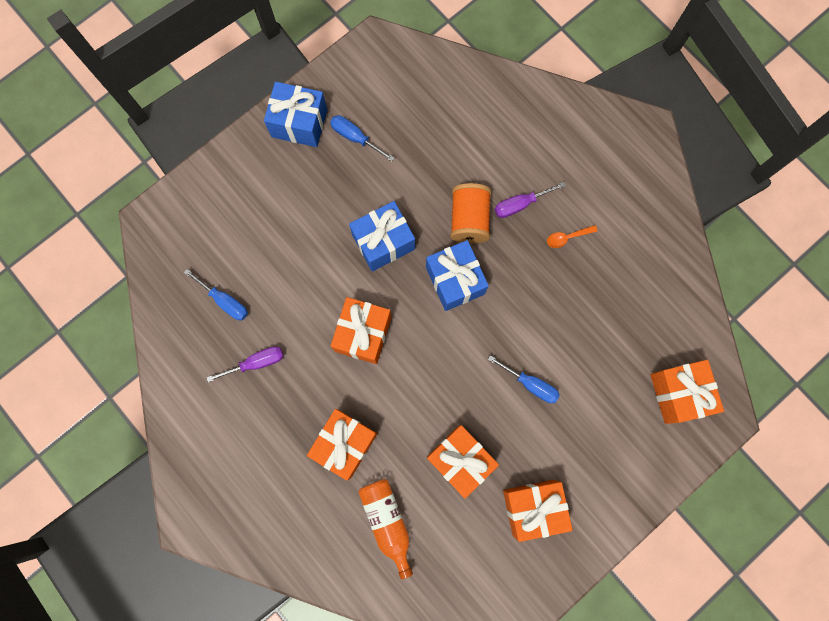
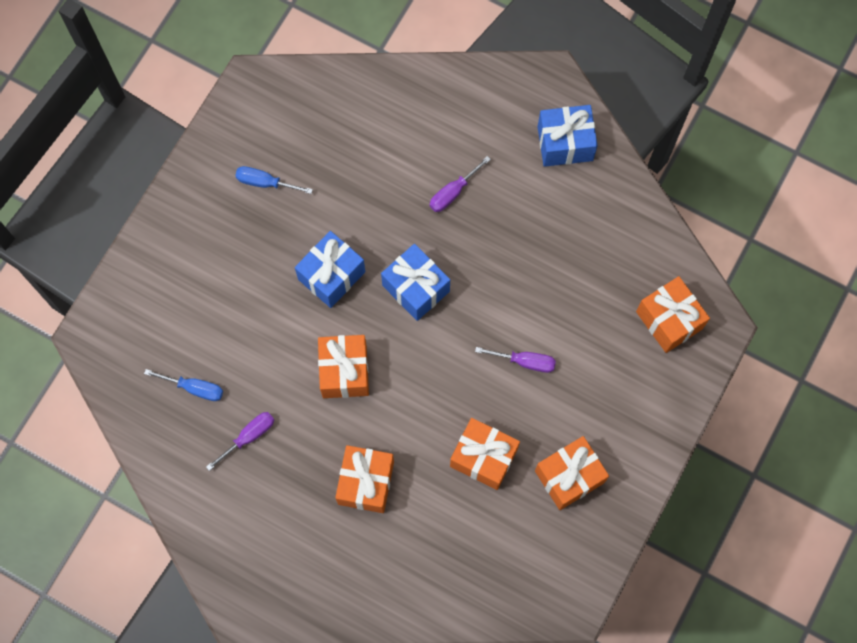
camera: 20 degrees left, 5 degrees down
blue gift [264,82,327,147] -> blue gift moved to [538,105,598,167]
orange bottle [358,479,413,579] -> none
orange spool [450,183,491,243] -> none
blue screwdriver [488,355,560,403] -> purple screwdriver [475,347,556,373]
orange spoon [547,225,597,248] -> none

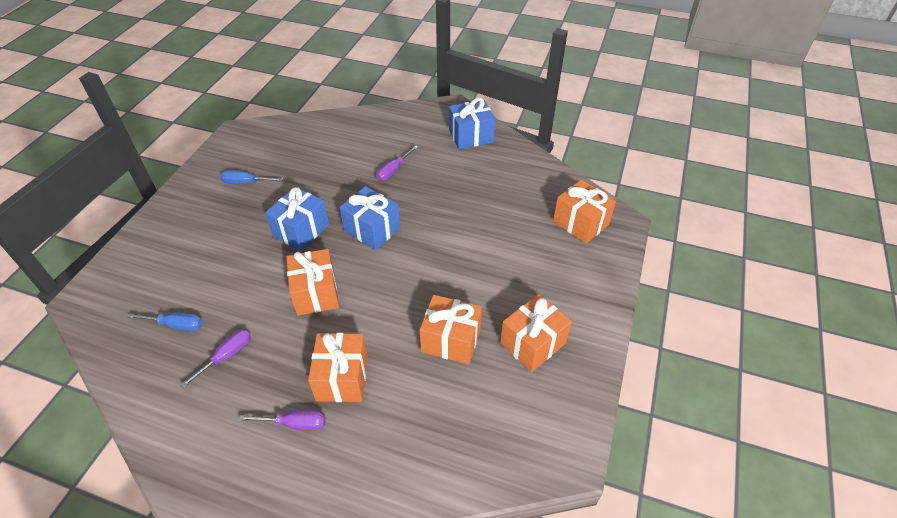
camera: 10 degrees left, 25 degrees down
purple screwdriver [475,347,556,373] -> purple screwdriver moved to [239,410,326,430]

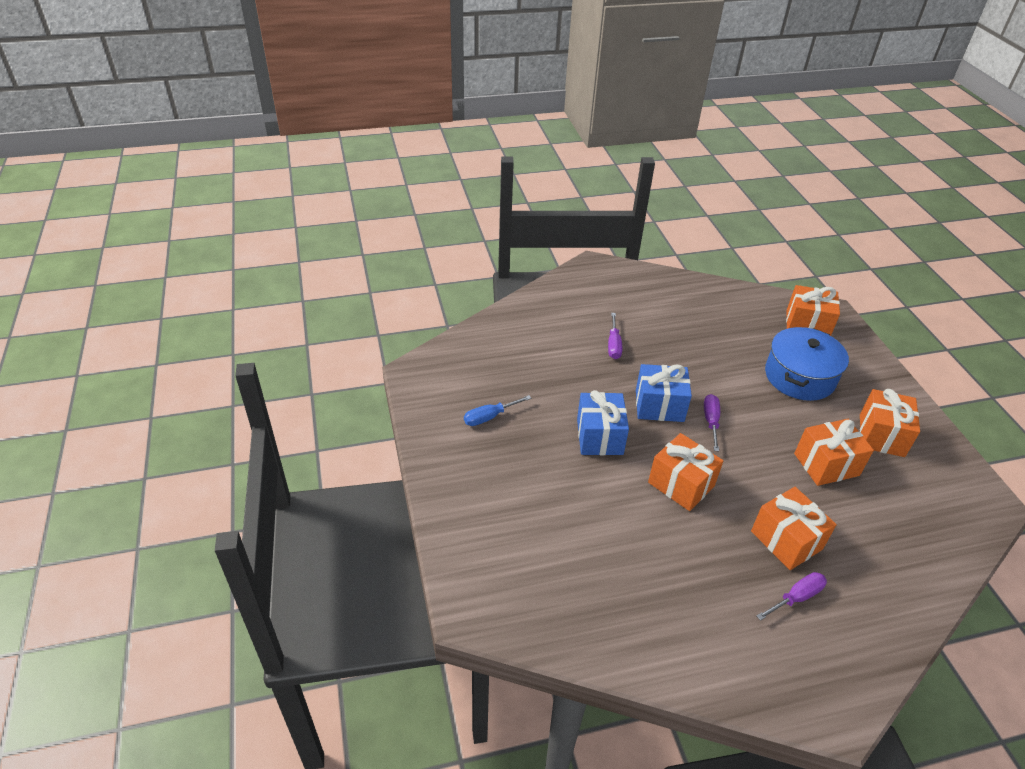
camera: 35 degrees left, 5 degrees down
blue screwdriver [127,313,202,331] -> none
purple screwdriver [180,329,251,388] -> purple screwdriver moved to [704,394,720,452]
blue gift [449,98,495,149] -> none
none -> blue pot [765,327,849,401]

